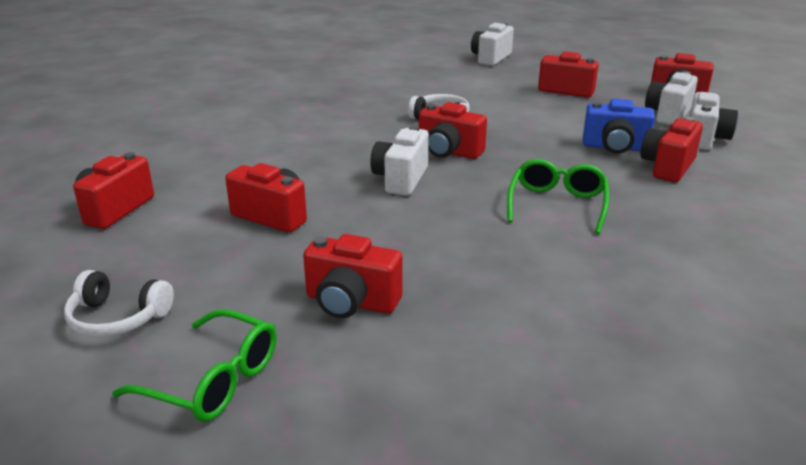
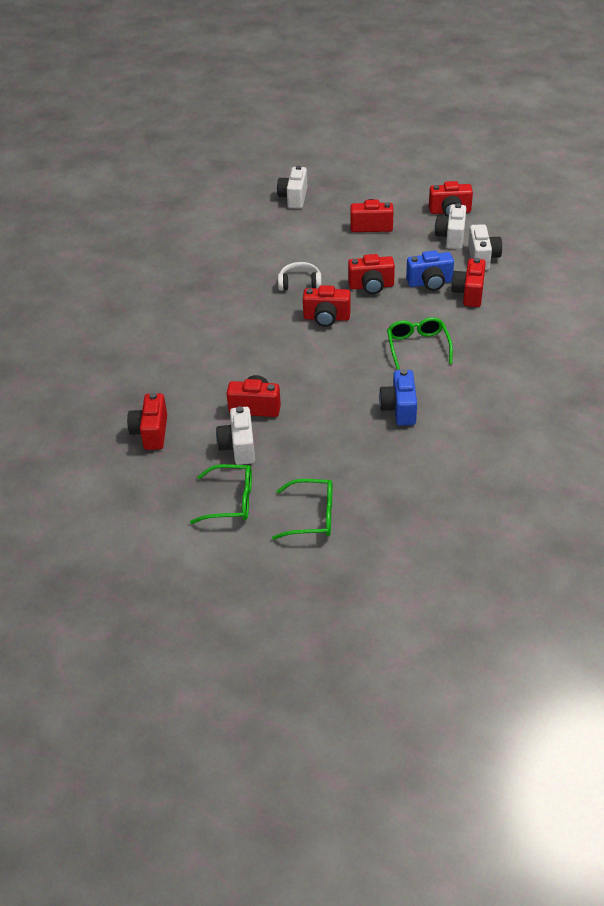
camera: 20 degrees left, 15 degrees up
white headphones [64,270,174,337] -> green glasses [190,464,252,524]
red camera [303,234,402,318] -> red camera moved to [348,254,395,294]
white camera [370,125,429,196] -> white camera moved to [216,406,255,465]
none -> blue camera [379,369,417,426]

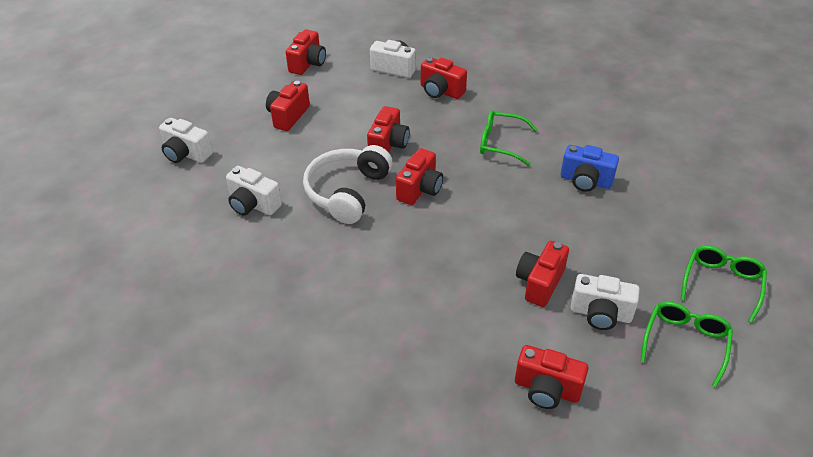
camera: 70 degrees left, 0 degrees up
white headphones [278,262,322,291] -> white headphones [303,145,393,224], size x1.71
blue camera [406,250,454,291] -> none
white camera [435,203,466,249] -> white camera moved to [226,166,282,216]

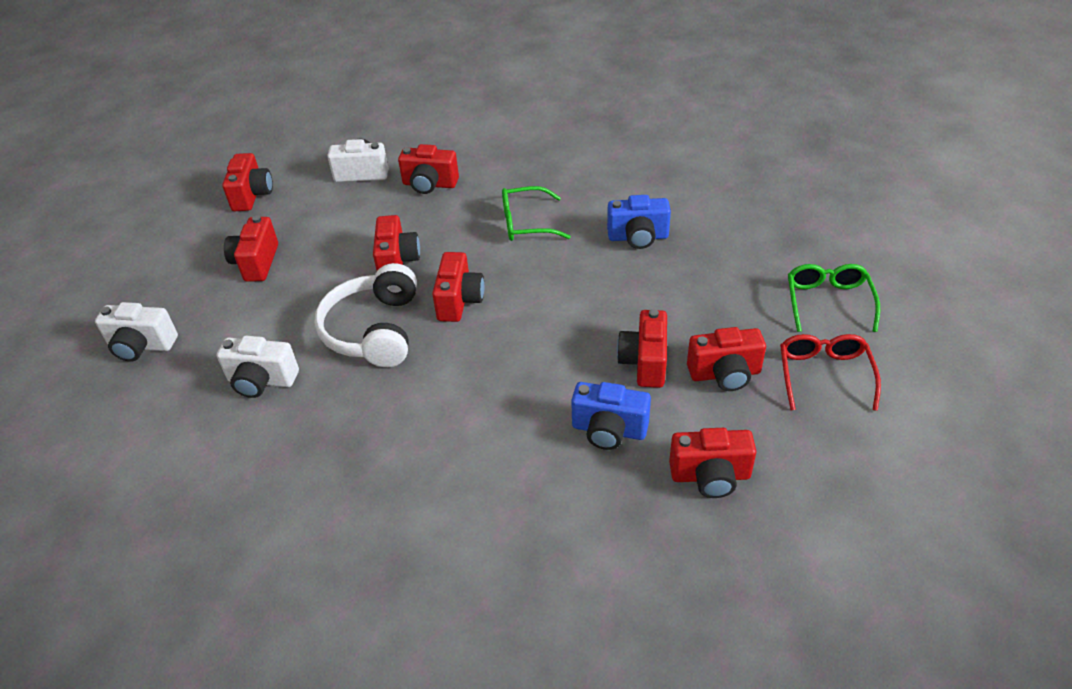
camera: 20 degrees left, 0 degrees up
white camera [571,274,640,330] -> red camera [687,327,766,391]
green glasses [640,302,733,387] -> red glasses [780,334,881,411]
none -> blue camera [571,382,651,450]

